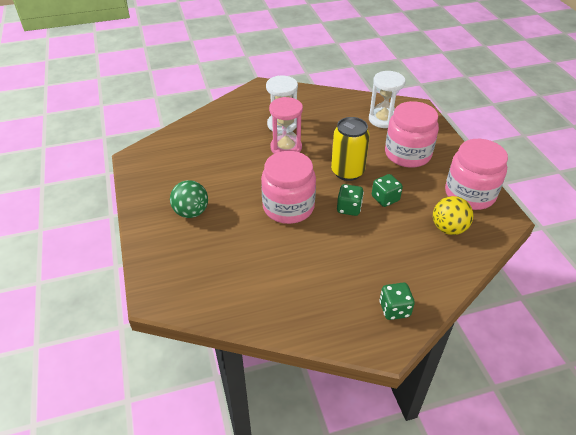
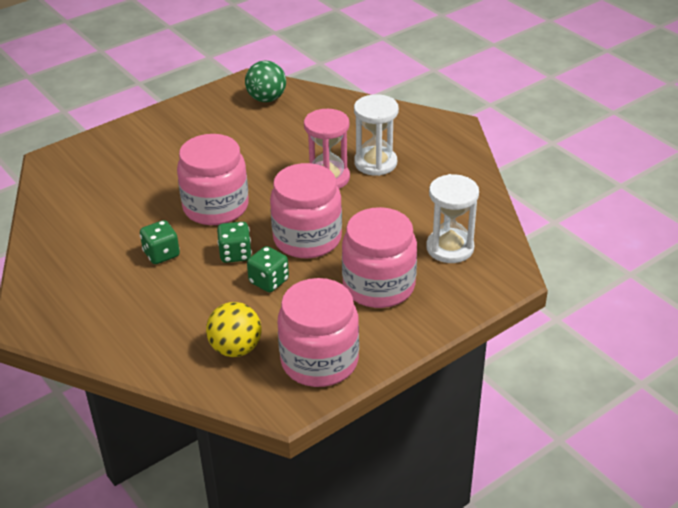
camera: 70 degrees right, 5 degrees down
green ball [170,180,208,218] -> green ball moved to [245,61,286,102]
yellow can [331,117,370,181] -> pink jar [270,163,342,258]
green dice [379,283,415,320] -> green dice moved to [140,220,180,264]

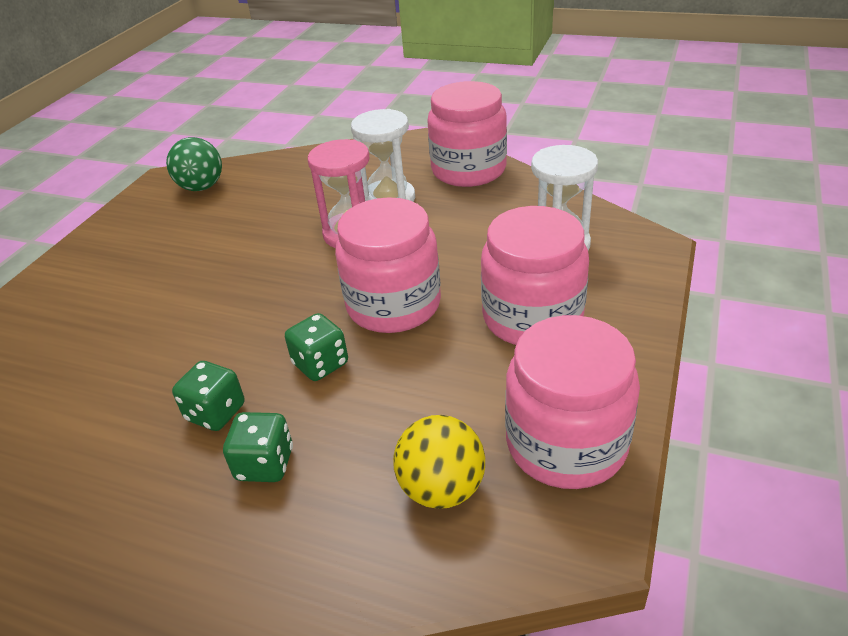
camera: 30 degrees left, 0 degrees up
pink jar [177,134,249,225] -> pink jar moved to [427,81,507,187]
green dice [247,246,289,292] -> green dice moved to [223,412,293,482]

